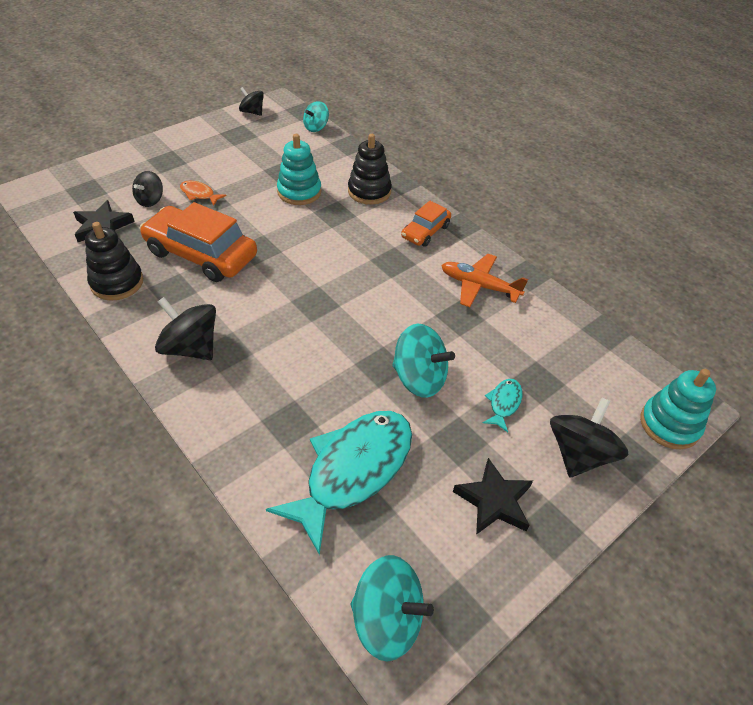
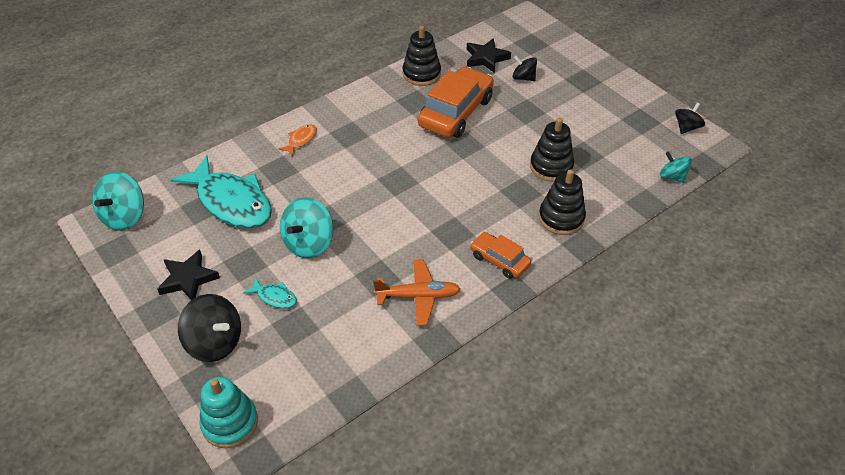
camera: 95 degrees right, 0 degrees up
black spinning top [155,297,216,360] -> none
orange fish [180,181,227,206] -> orange fish moved to [278,124,317,156]
turquoise stacking toy [277,134,321,205] -> black stacking toy [530,118,574,182]
orange plane [441,254,528,307] -> orange plane turned 60 degrees clockwise [373,259,461,326]

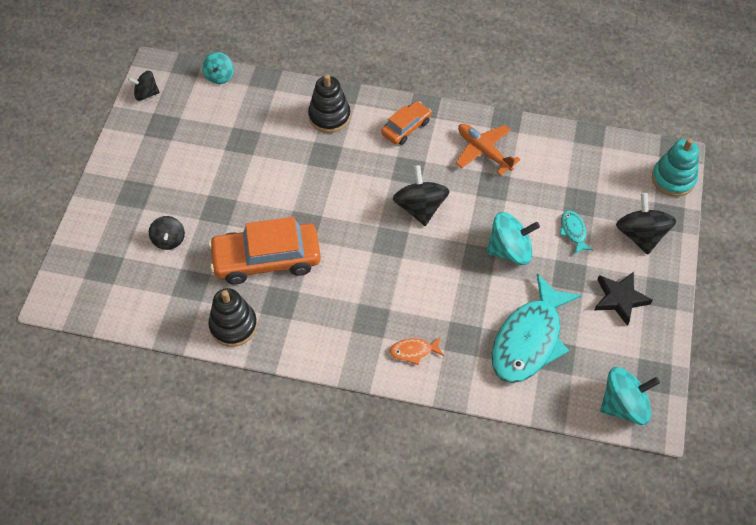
camera: 130 degrees left, 10 degrees up
turquoise fish [171,155,272,229] -> turquoise fish turned 150 degrees counterclockwise [492,273,582,383]
black star [467,38,511,73] -> none
orange car [470,232,531,279] -> orange car turned 135 degrees counterclockwise [381,101,431,145]
black stacking toy [530,118,574,182] -> none
none -> black spinning top [393,165,450,226]

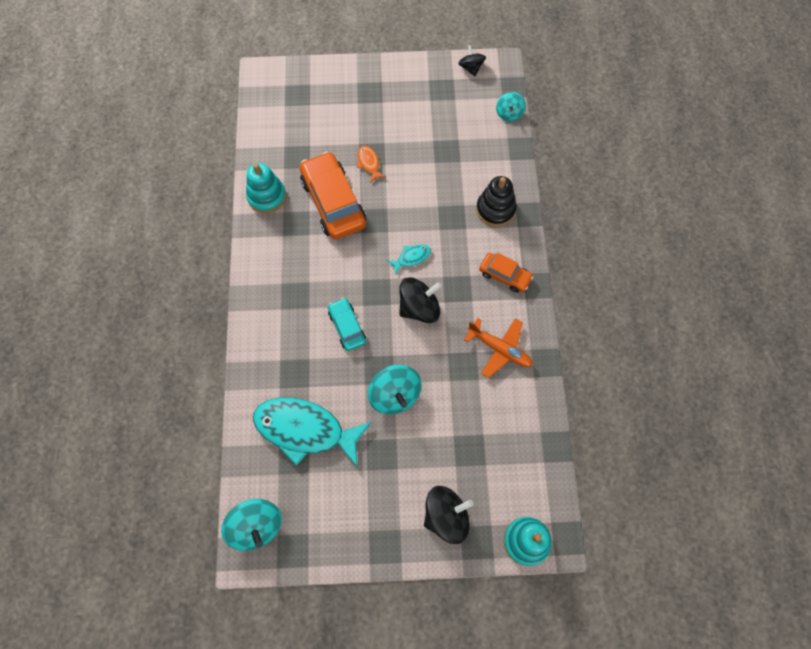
camera: 75 degrees right, 10 degrees up
black spinning top [149,216,185,250] -> none
turquoise spinning top [202,52,234,84] -> turquoise spinning top turned 75 degrees counterclockwise [496,92,525,122]
black stacking toy [208,288,257,347] -> turquoise stacking toy [246,163,286,213]
orange fish [390,336,444,365] -> orange fish moved to [357,146,385,182]
orange plane [456,124,520,176] -> orange plane turned 90 degrees clockwise [464,318,533,378]
turquoise fish [560,211,593,254] -> turquoise fish moved to [387,244,431,275]
black star [594,272,653,326] -> none
none -> turquoise car [328,298,366,351]

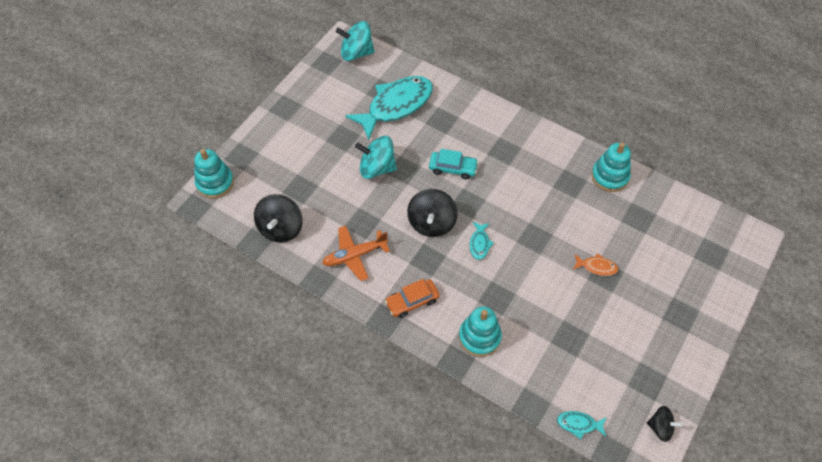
camera: 125 degrees right, 10 degrees down
orange car [300,151,366,239] -> none
black spinning top [424,486,473,544] -> black spinning top moved to [254,194,303,243]
black stacking toy [476,176,516,227] -> turquoise stacking toy [459,307,502,357]
turquoise spinning top [496,92,525,122] -> turquoise fish [557,411,606,439]

